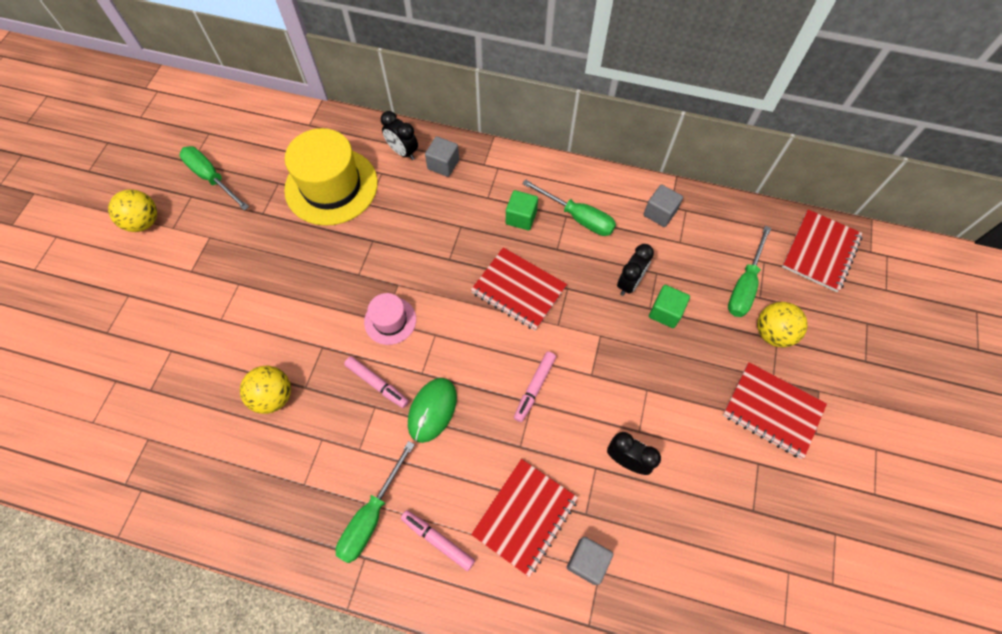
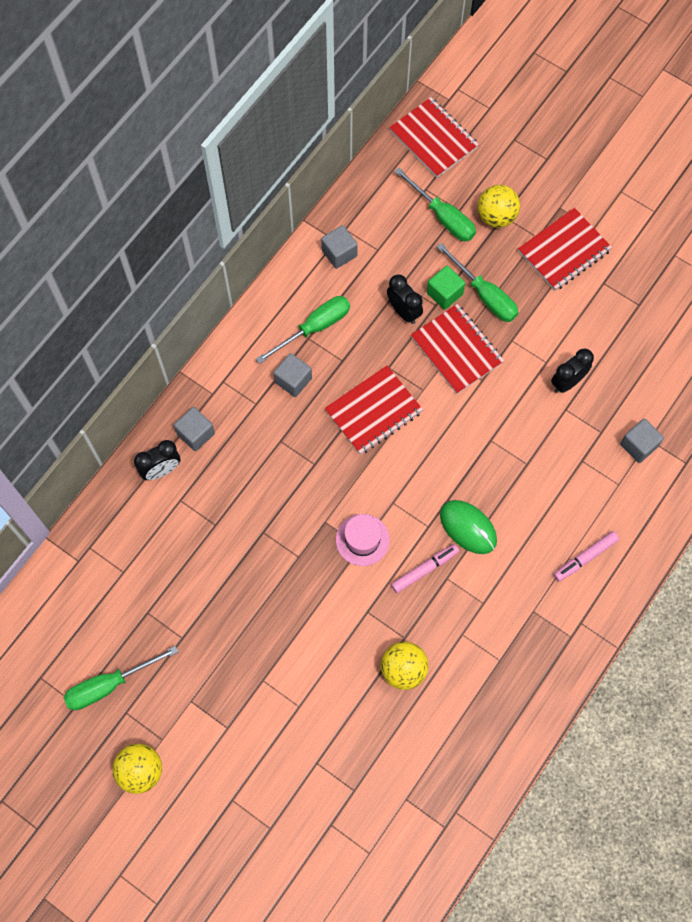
camera: 70 degrees left, 5 degrees up
yellow hat [284,128,378,226] -> none
green screwdriver [336,441,415,563] -> green screwdriver moved to [437,243,518,322]
red notebook [471,459,578,577] -> red notebook moved to [411,304,504,394]
green cube [506,190,538,230] -> grey cube [273,353,312,397]
pink marker [514,352,556,422] -> none

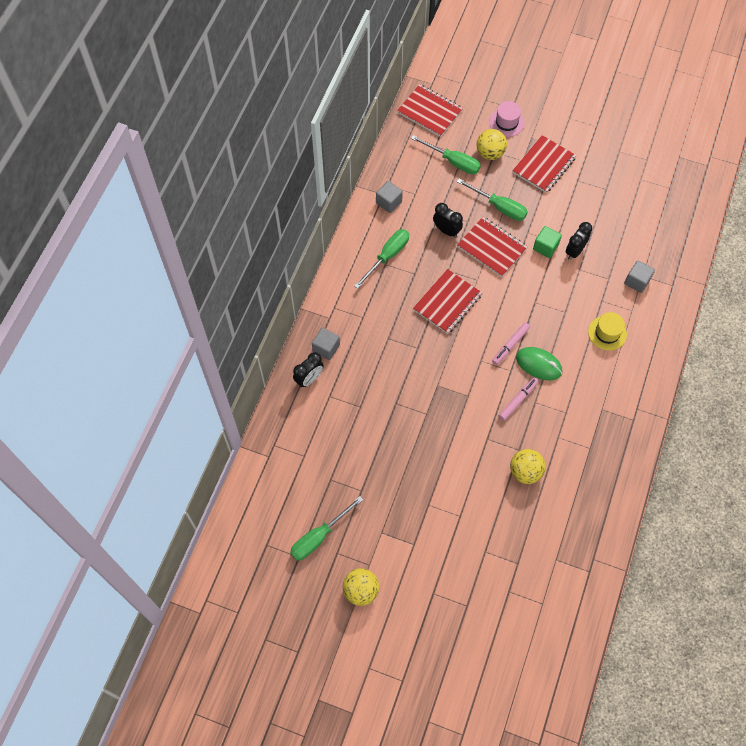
camera: 15 degrees left, 5 degrees down
grey cube [273,353,312,397] -> none
pink hat [336,514,390,566] -> pink hat moved to [489,101,525,137]
green cube [427,266,465,310] -> green cube moved to [533,226,562,258]
pink marker [554,531,619,582] -> pink marker moved to [492,322,530,365]
none -> yellow hat [588,312,627,351]

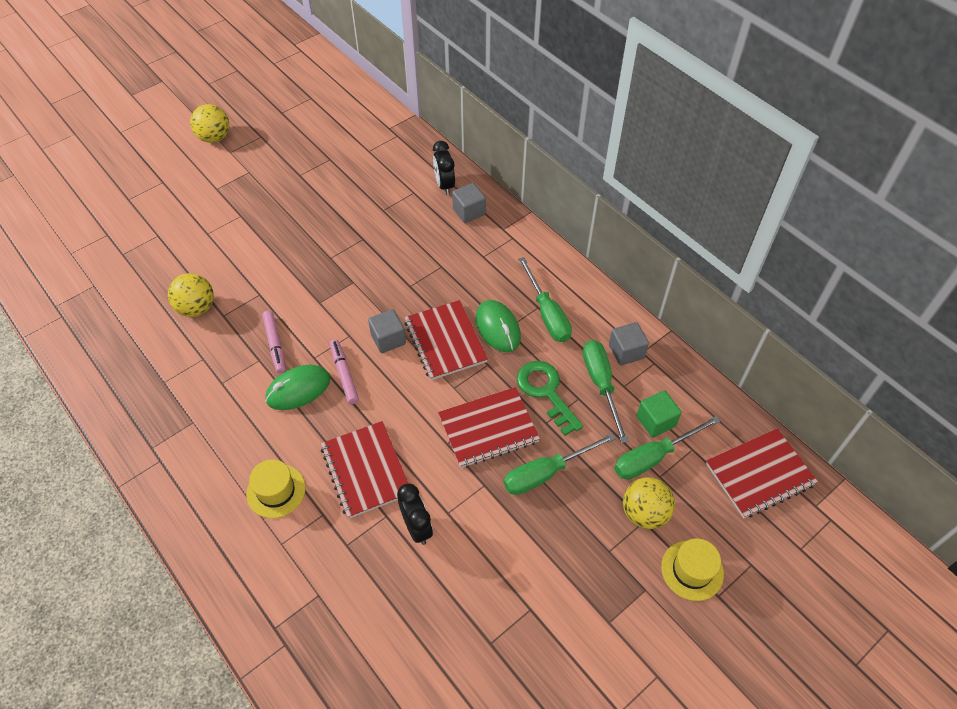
camera: 120 degrees right, 10 degrees down
green screwdriver [290,496,363,561] -> green screwdriver moved to [583,340,628,443]
black clock [433,203,463,238] -> green key [517,361,583,436]
pink hat [489,101,525,137] -> yellow hat [661,538,724,601]
red notebook [512,135,576,193] -> red notebook moved to [321,421,409,519]
green cube [533,226,562,258] -> green cube moved to [637,390,682,438]
grey cube [624,260,655,293] -> grey cube moved to [368,309,406,353]
none -> green mouse [476,300,521,352]

